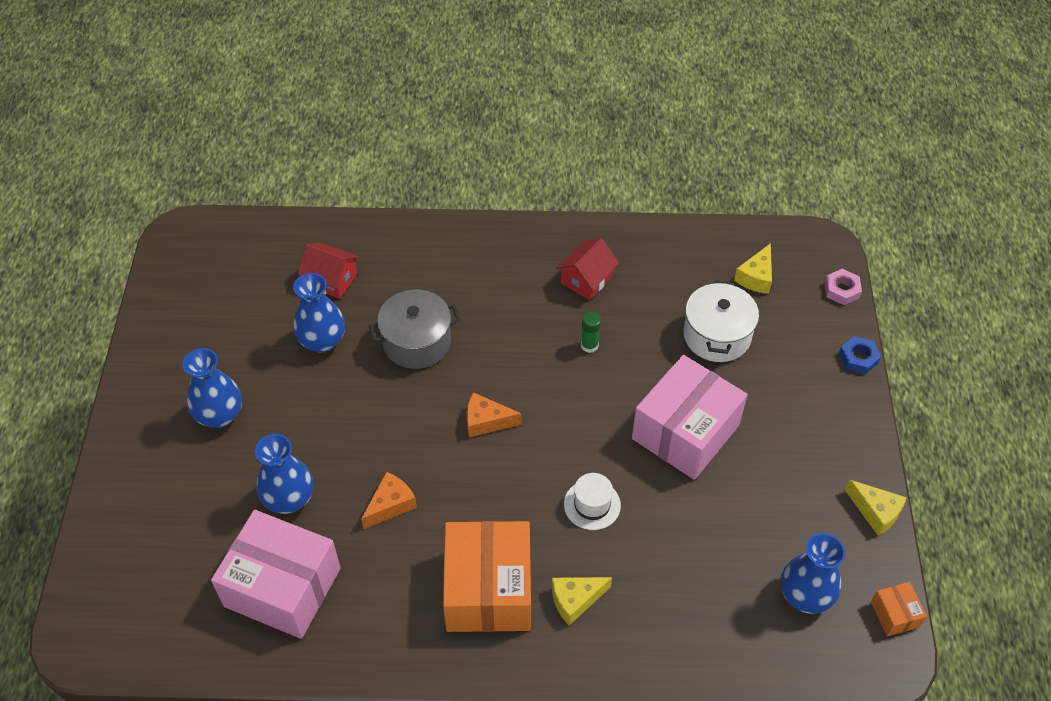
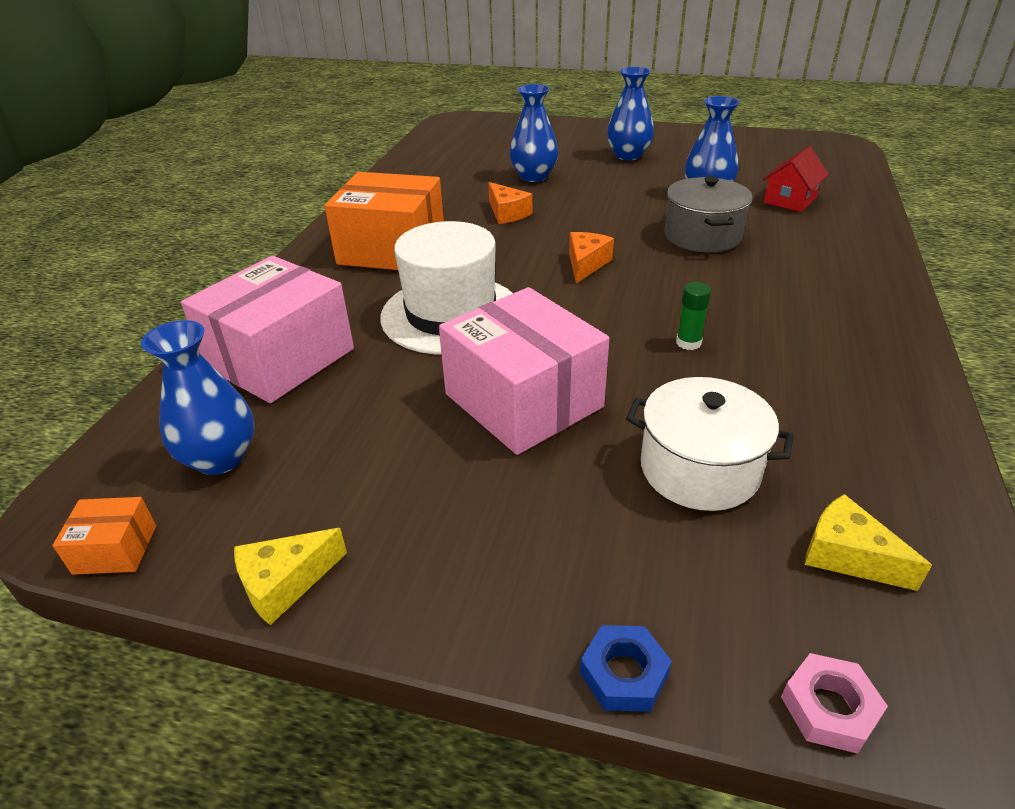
camera: 105 degrees right, 15 degrees down
pink box [211,510,341,639] -> pink box moved to [181,256,354,403]
yellow cheese [552,577,612,625] -> none
red house [556,238,619,300] -> none
white hat [564,473,621,530] -> white hat [380,221,513,354], size x2.08

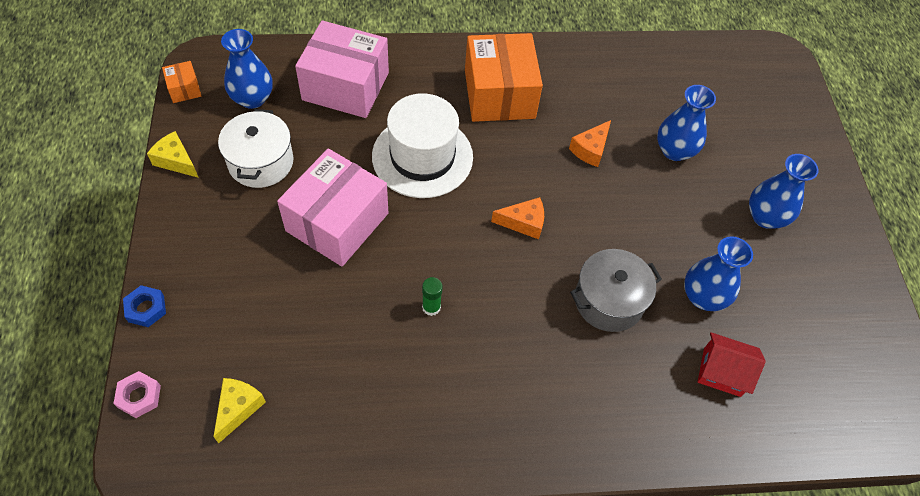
camera: 65 degrees right, 20 degrees up
white pot [626,377,794,511] -> white pot moved to [218,109,294,188]

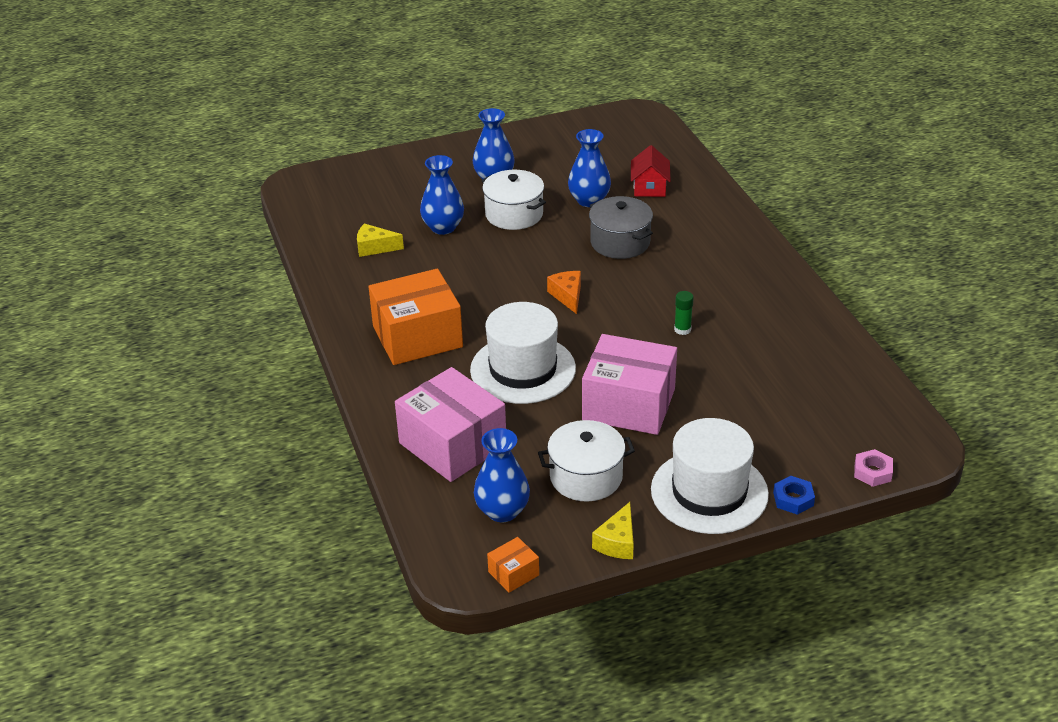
camera: 100 degrees left, 20 degrees down
yellow cheese [213,378,266,443] -> yellow cheese moved to [357,224,404,257]
pink box [295,20,389,118] -> pink box turned 45 degrees counterclockwise [395,367,506,482]
orange cheese [569,120,611,167] -> none
none -> white pot [482,170,546,230]
none -> white hat [651,418,769,534]

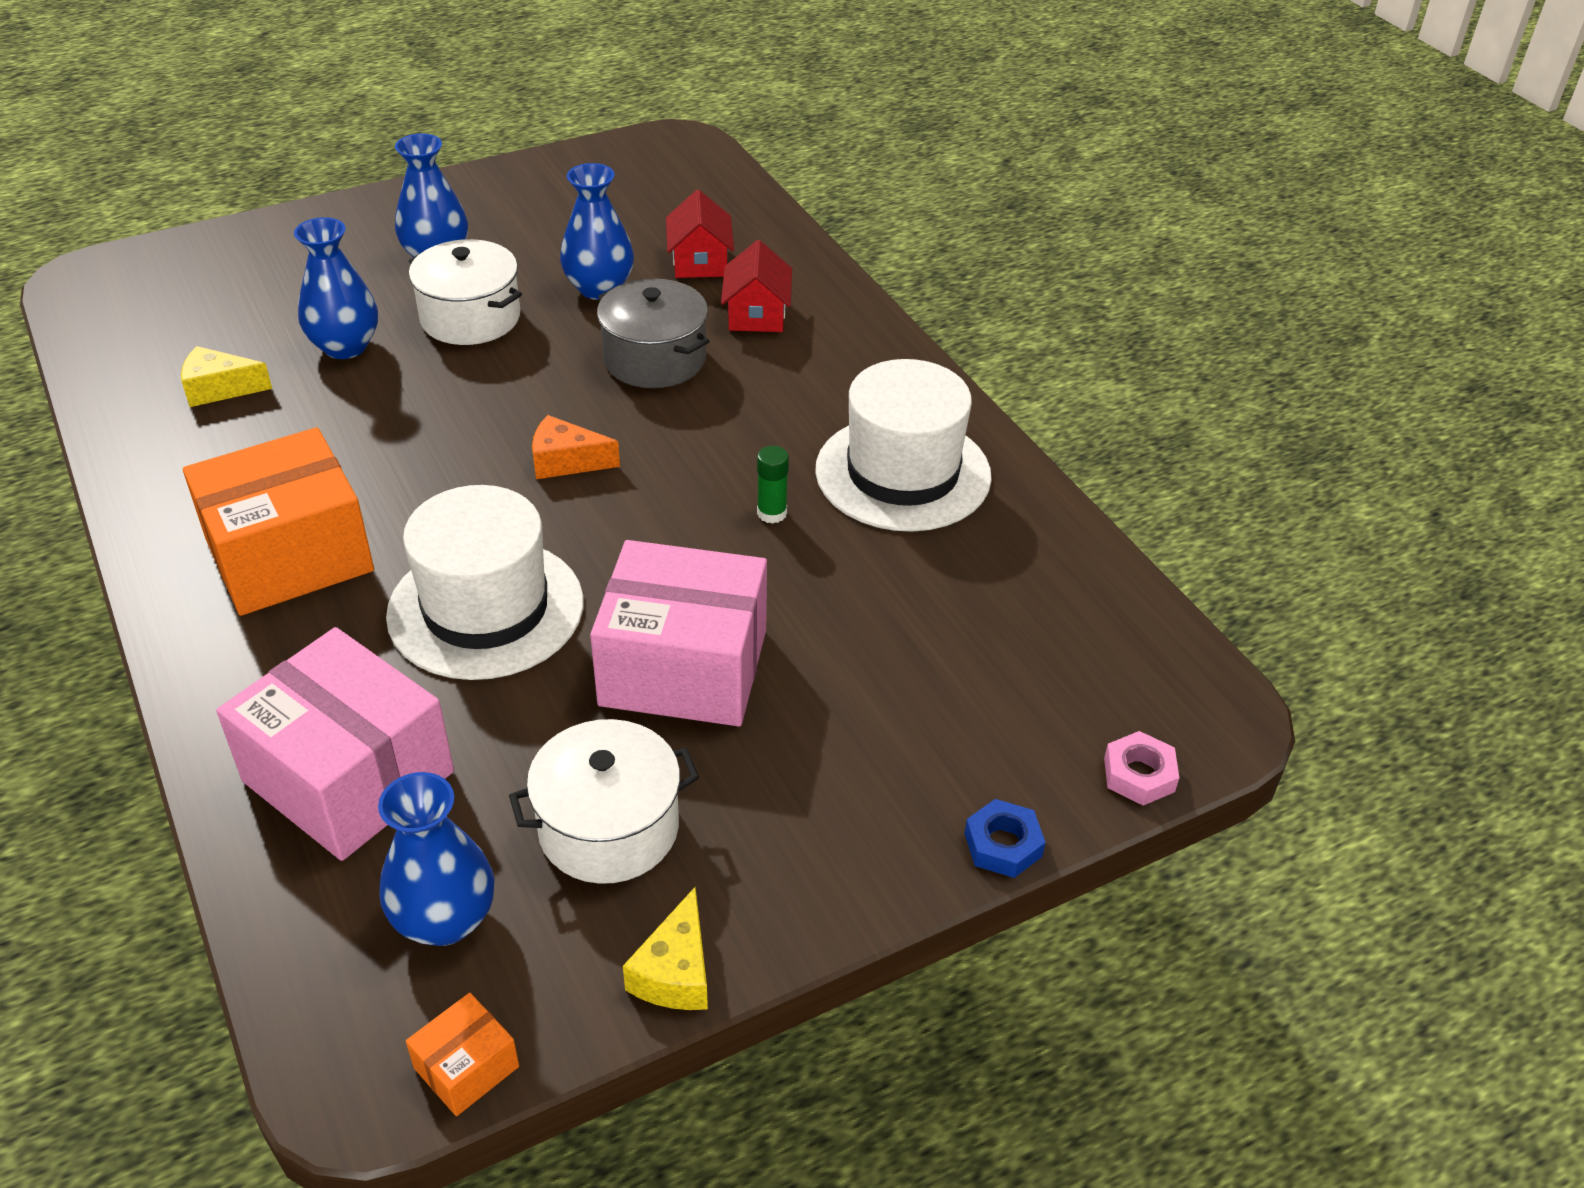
camera: 10 degrees left, 5 degrees up
orange cheese [547,271,581,314] -> orange cheese turned 60 degrees counterclockwise [532,415,620,479]
white hat [651,418,769,534] -> white hat moved to [815,359,992,532]
none -> red house [721,240,792,332]

